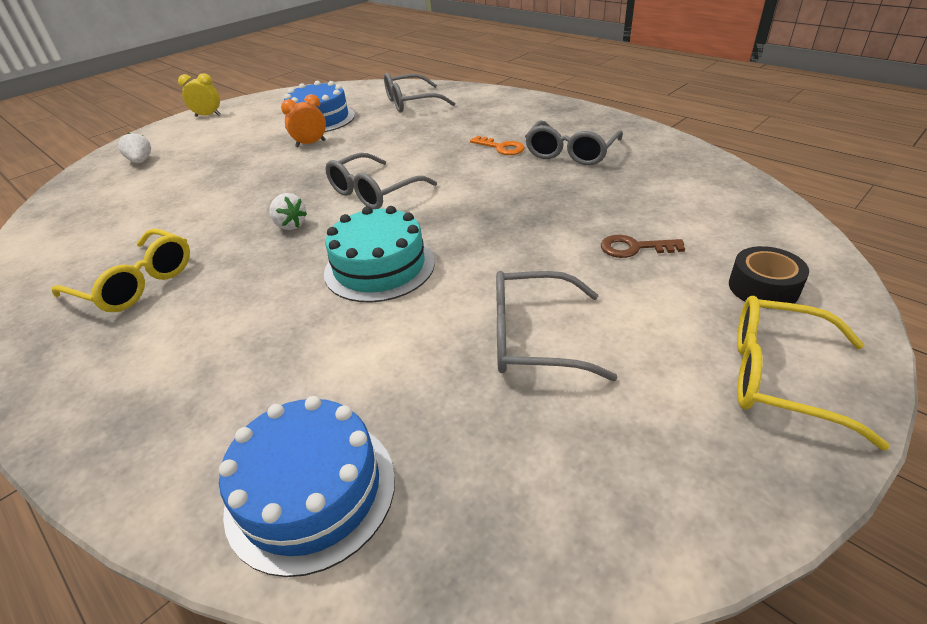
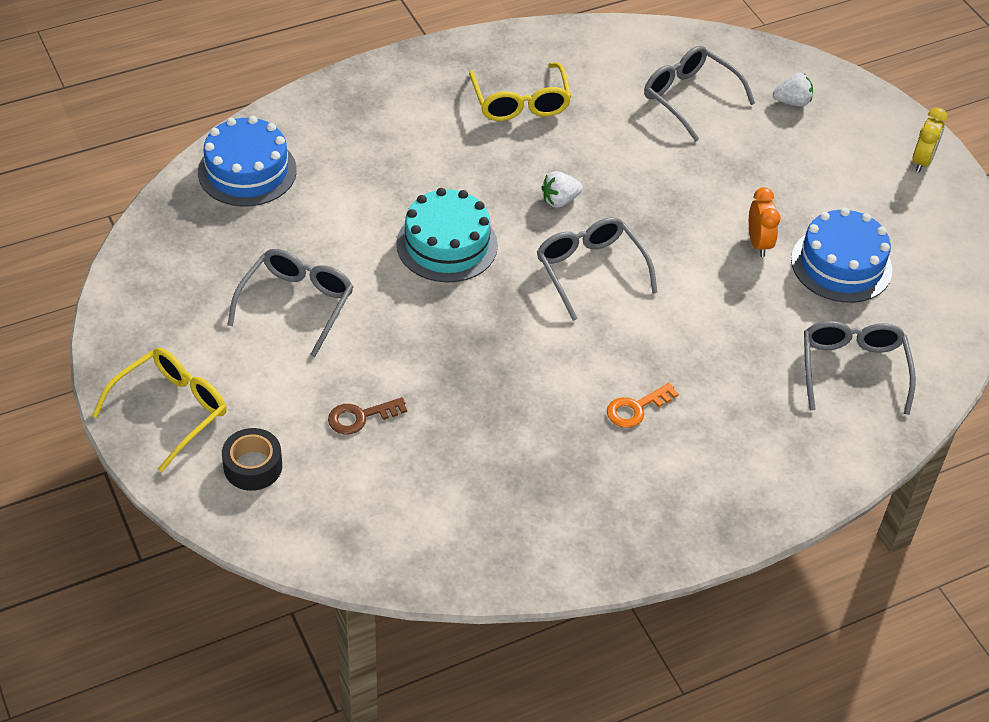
camera: 105 degrees right, 10 degrees up
yellow glasses [52,229,190,312] -> yellow glasses turned 60 degrees counterclockwise [469,63,571,121]
grey glasses [525,120,623,165] -> grey glasses moved to [644,46,755,141]
brown key [601,235,685,258] -> brown key turned 135 degrees counterclockwise [328,397,407,435]

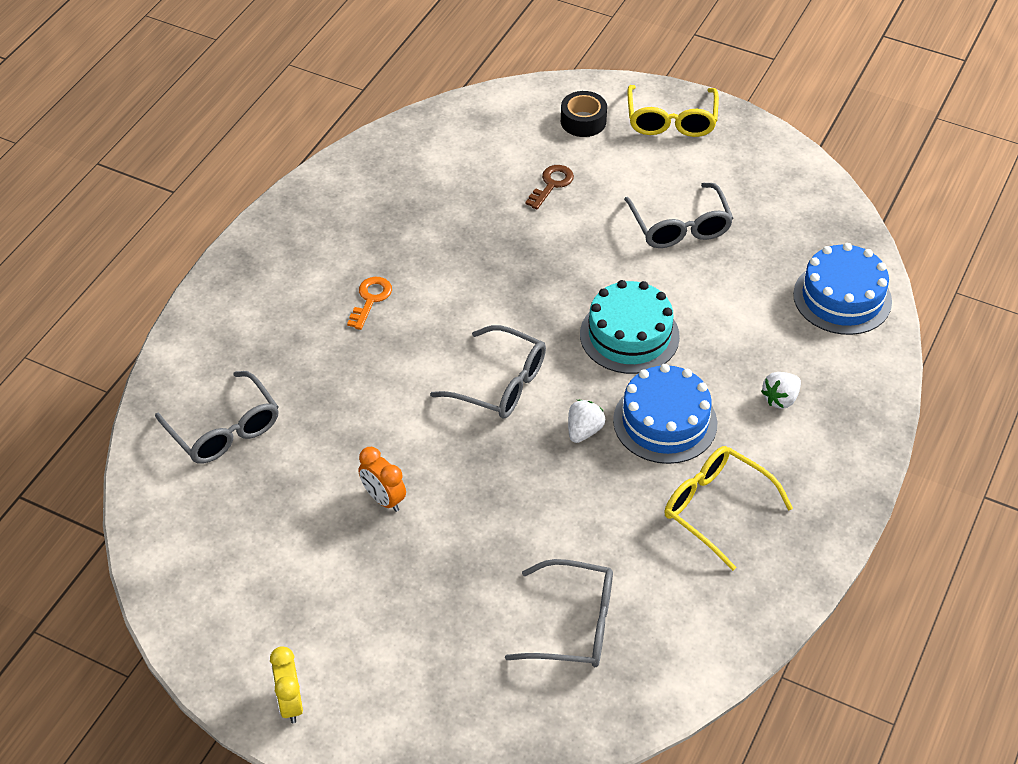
camera: 145 degrees right, 0 degrees up
white strawberry [773,72,813,106] -> white strawberry moved to [761,372,801,409]
blue cake [791,208,892,303] -> blue cake moved to [613,364,717,464]

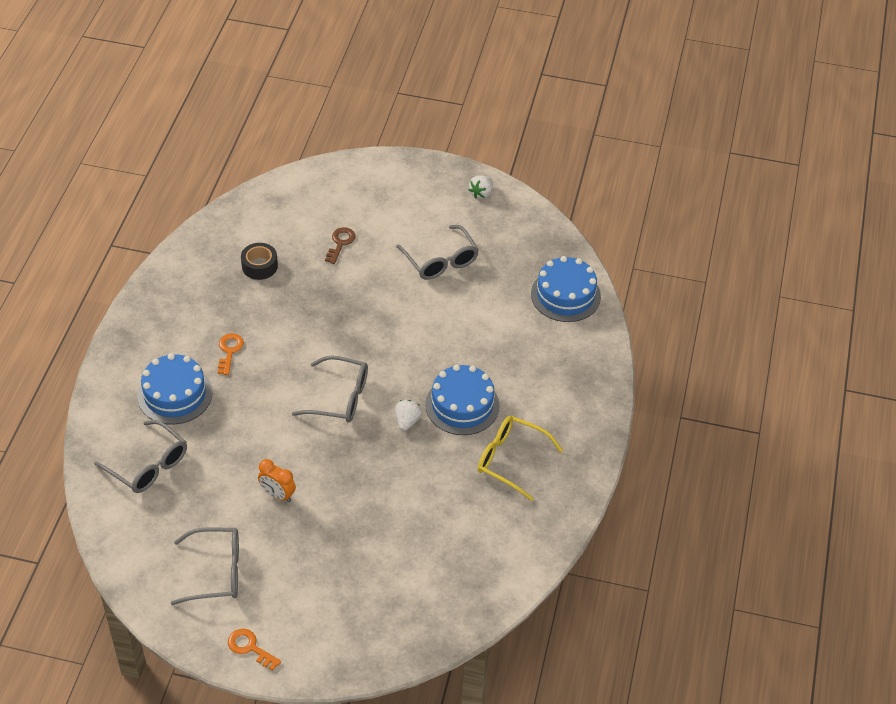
camera: 15 degrees left, 0 degrees up
yellow clock [270,646,303,723] -> orange key [228,628,281,671]
grey glasses [505,559,613,667] -> grey glasses moved to [171,527,239,605]
black tape [561,91,607,137] -> black tape moved to [241,243,278,280]
turquoise cake [580,280,680,374] -> none
yellow glasses [627,85,719,137] -> none
white strawberry [761,372,801,409] -> white strawberry moved to [469,175,493,199]
none -> blue cake [137,353,212,425]

